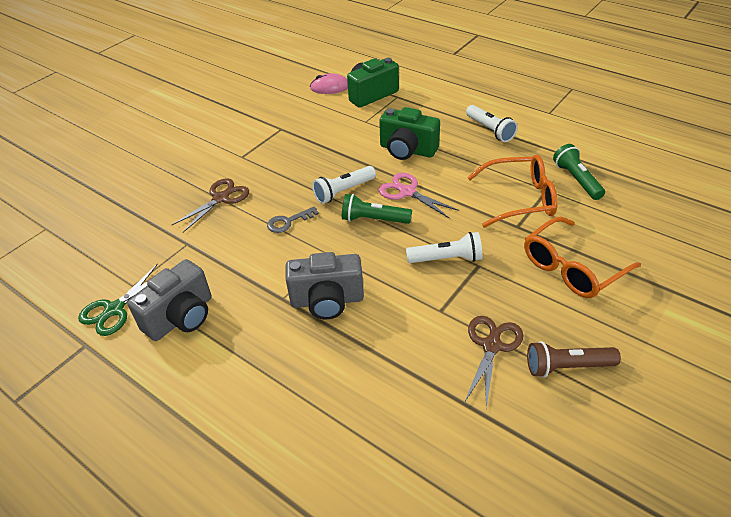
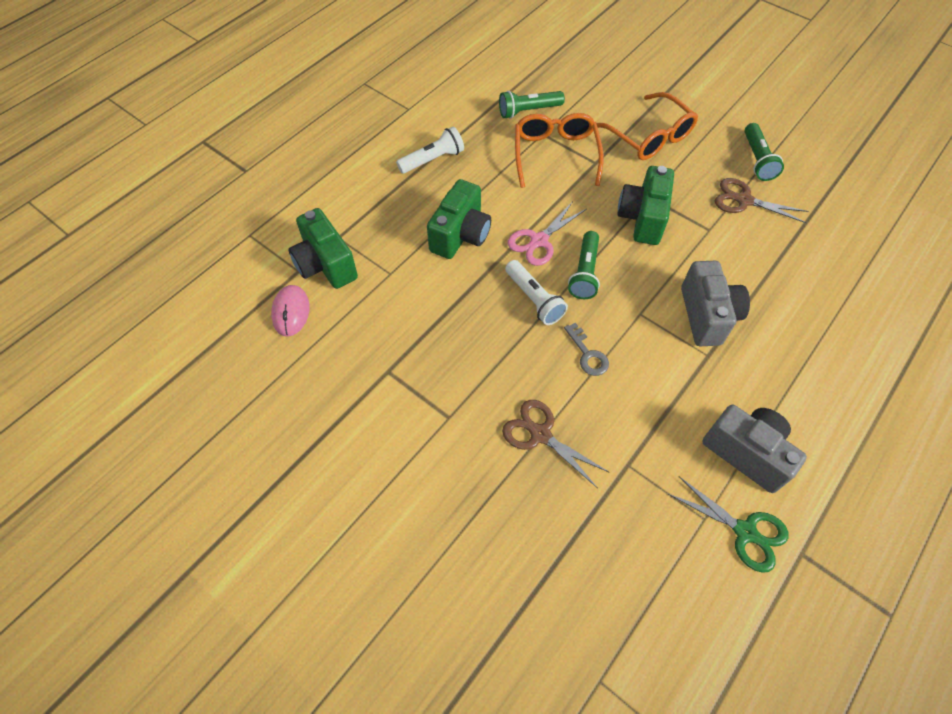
camera: 90 degrees left, 15 degrees up
white flashlight [406,232,482,263] -> green camera [618,166,674,245]
brown flashlight [527,341,621,378] -> green flashlight [745,123,784,181]

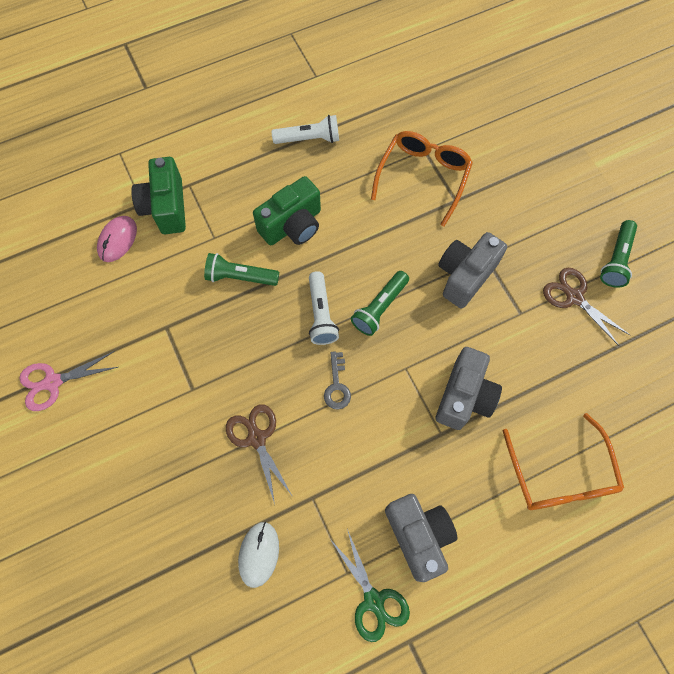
camera: 25 degrees right, 10 degrees up
green flashlight [499,91,565,119] -> green flashlight moved to [204,253,279,286]
pink scissors [508,201,587,266] -> pink scissors moved to [19,351,118,411]
orange glasses [597,92,698,160] -> orange glasses moved to [503,413,624,510]
green camera [618,166,674,245] -> grey camera [438,232,507,309]
none -> white mouse [238,522,279,588]

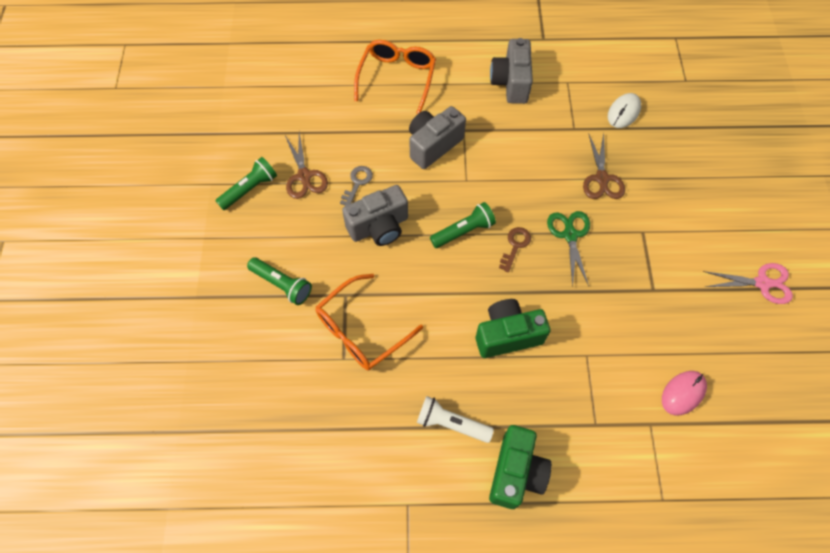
camera: 155 degrees left, 5 degrees down
green camera [131,157,186,234] -> green camera moved to [489,425,552,509]
green flashlight [204,253,279,286] -> green flashlight moved to [247,257,312,305]
white flashlight [309,271,339,345] -> brown key [499,227,531,272]
grey key [324,351,351,410] -> grey key moved to [340,166,373,206]
green scissors [330,529,410,642] -> green scissors moved to [547,211,590,287]

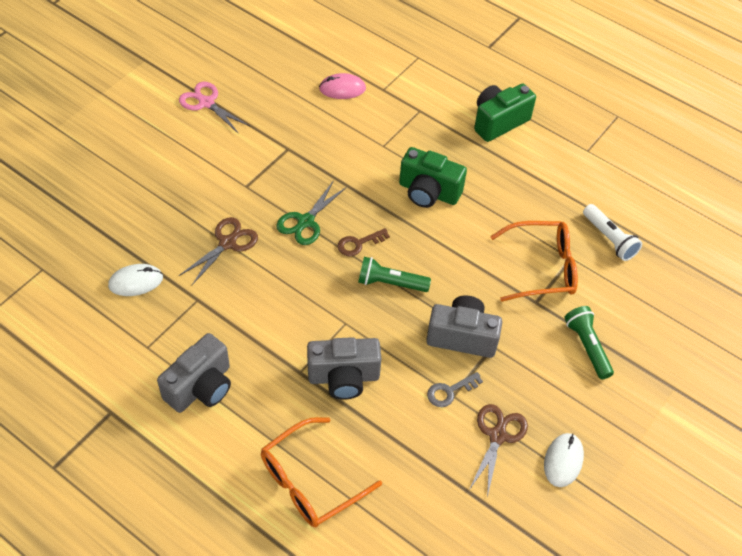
camera: 145 degrees left, 10 degrees down
green flashlight [216,157,277,210] -> white mouse [544,433,584,487]
white flashlight [417,396,494,443] -> white flashlight moved to [583,204,642,261]

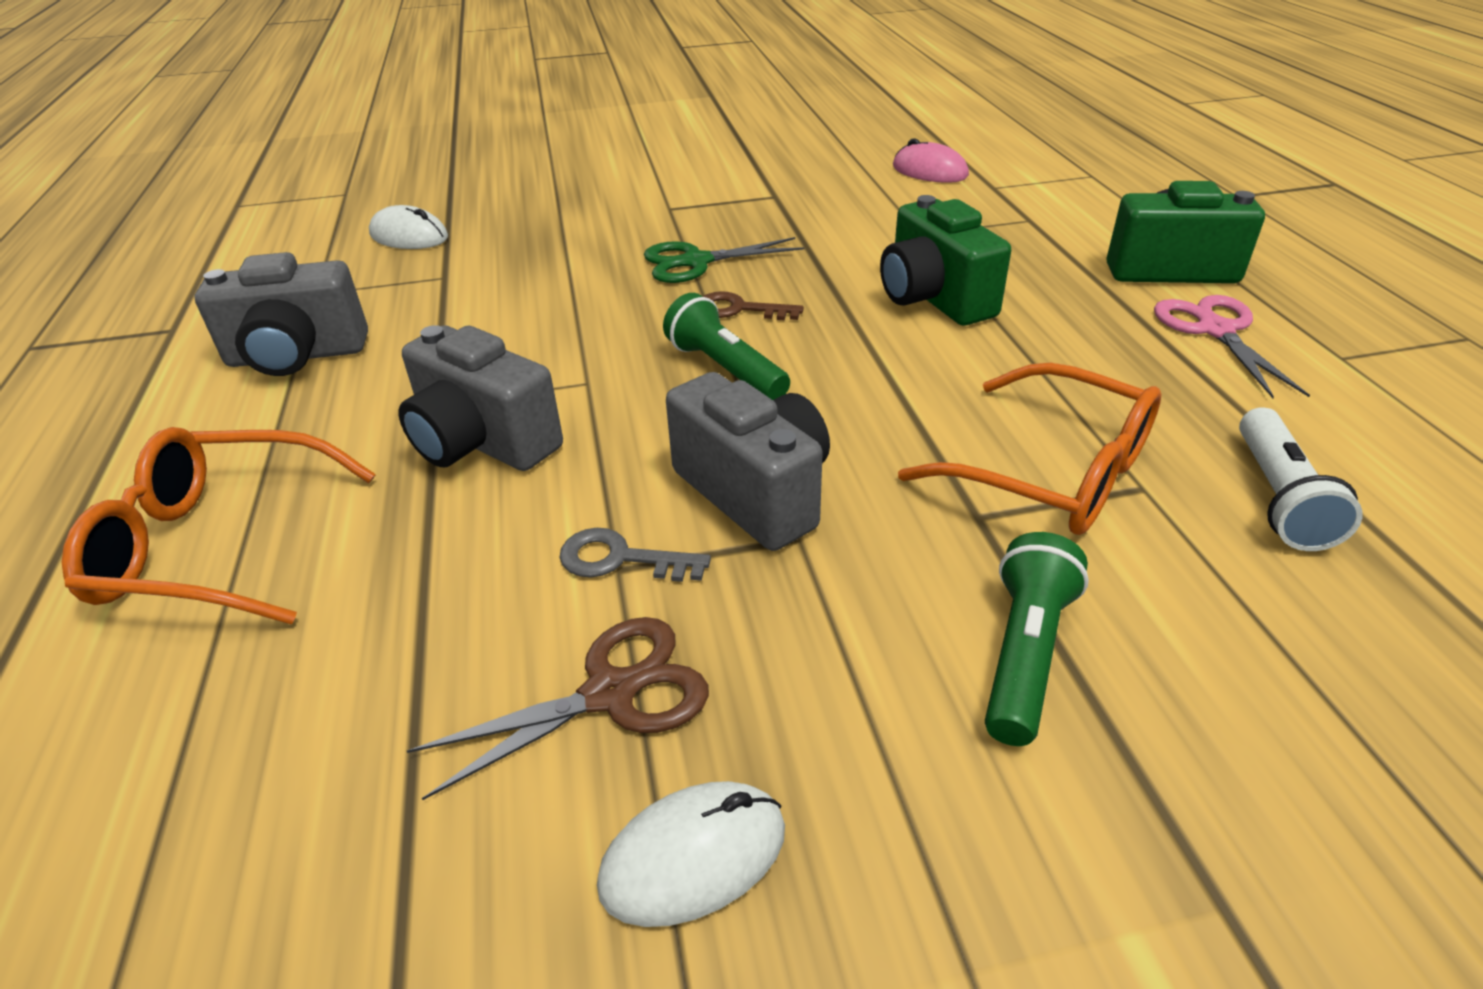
camera: 45 degrees right, 15 degrees down
pink scissors [179,82,250,134] -> pink scissors moved to [1154,295,1310,398]
brown scissors [179,217,258,286] -> none

